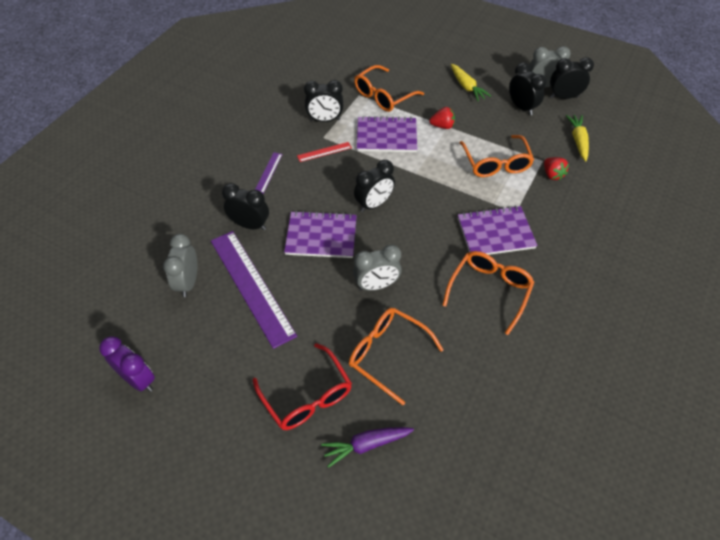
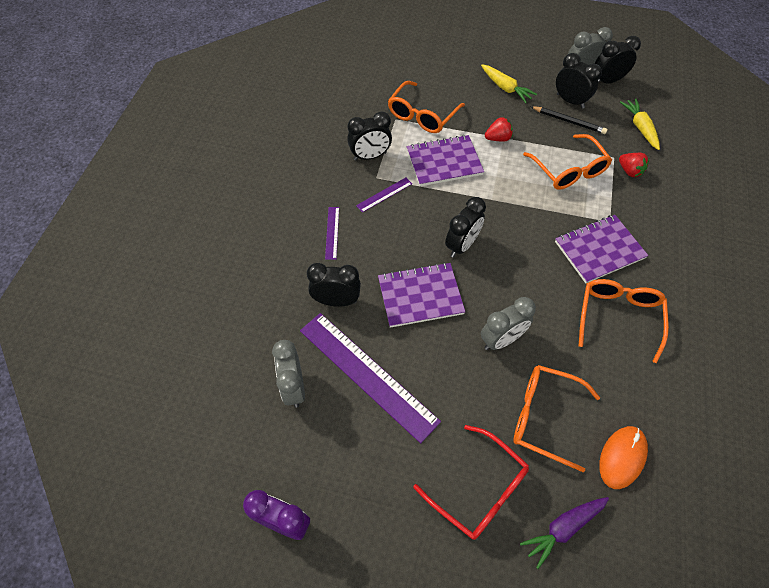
camera: 15 degrees left, 5 degrees up
red ruler [297,142,352,162] -> purple ruler [356,178,412,213]
none -> black pencil [530,106,607,134]
none -> orange mouse [599,426,648,489]

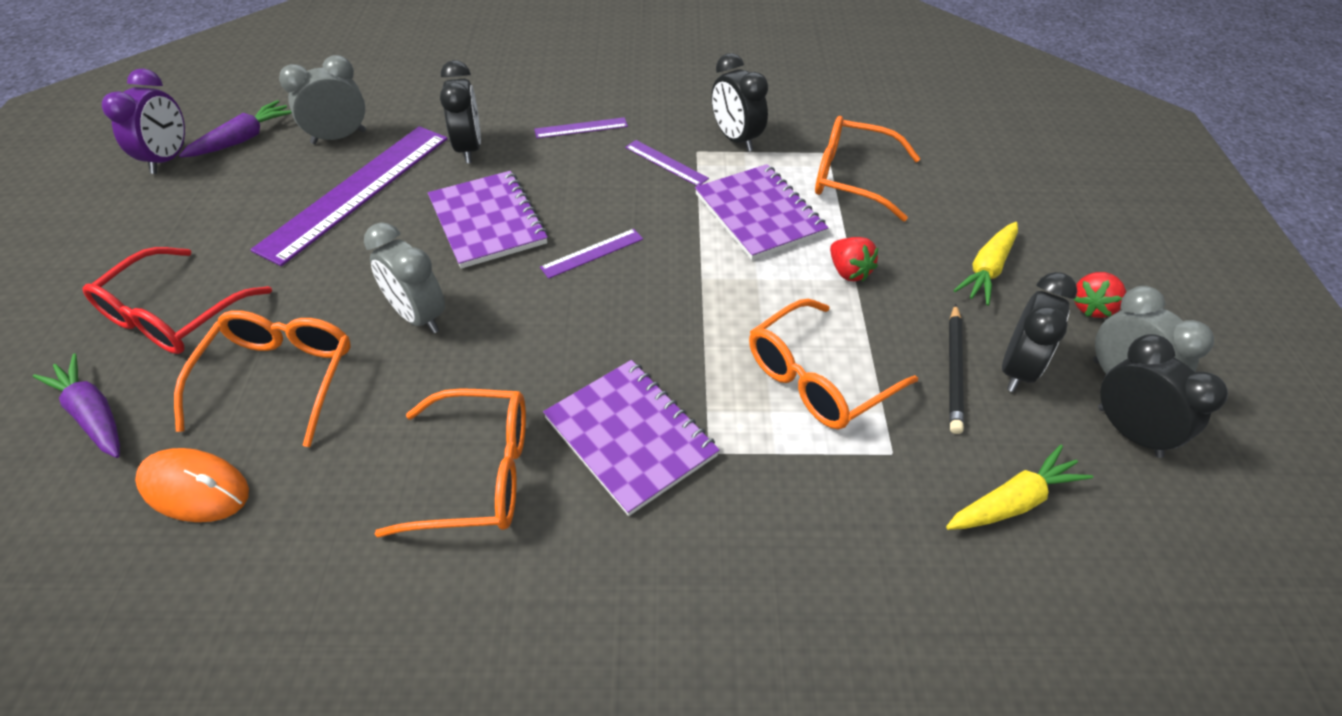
camera: 75 degrees right, 10 degrees down
black clock [445,197,486,258] -> purple ruler [540,229,643,279]
red strawberry [619,153,649,177] -> red strawberry moved to [1073,272,1126,318]
none -> purple carrot [179,100,292,158]

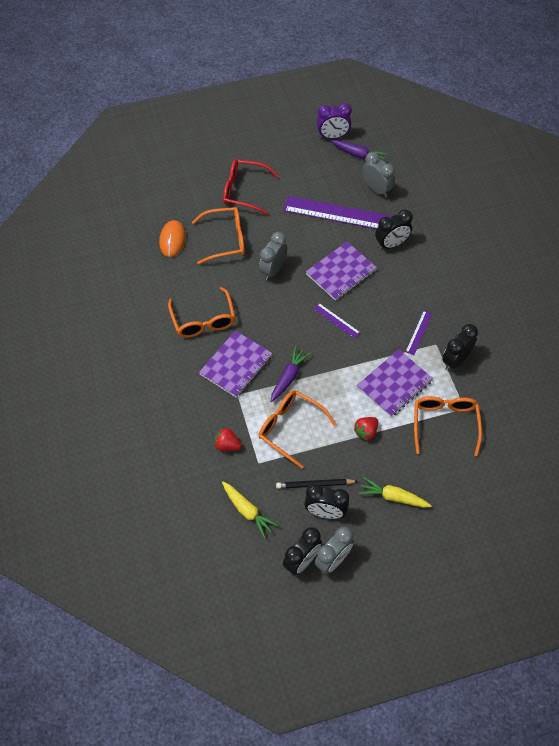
camera: 75 degrees right, 10 degrees up
purple carrot [33,353,120,458] -> purple carrot moved to [271,346,311,402]
purple ruler [534,117,628,138] -> none
red strawberry [1073,272,1126,318] -> red strawberry moved to [214,428,242,451]

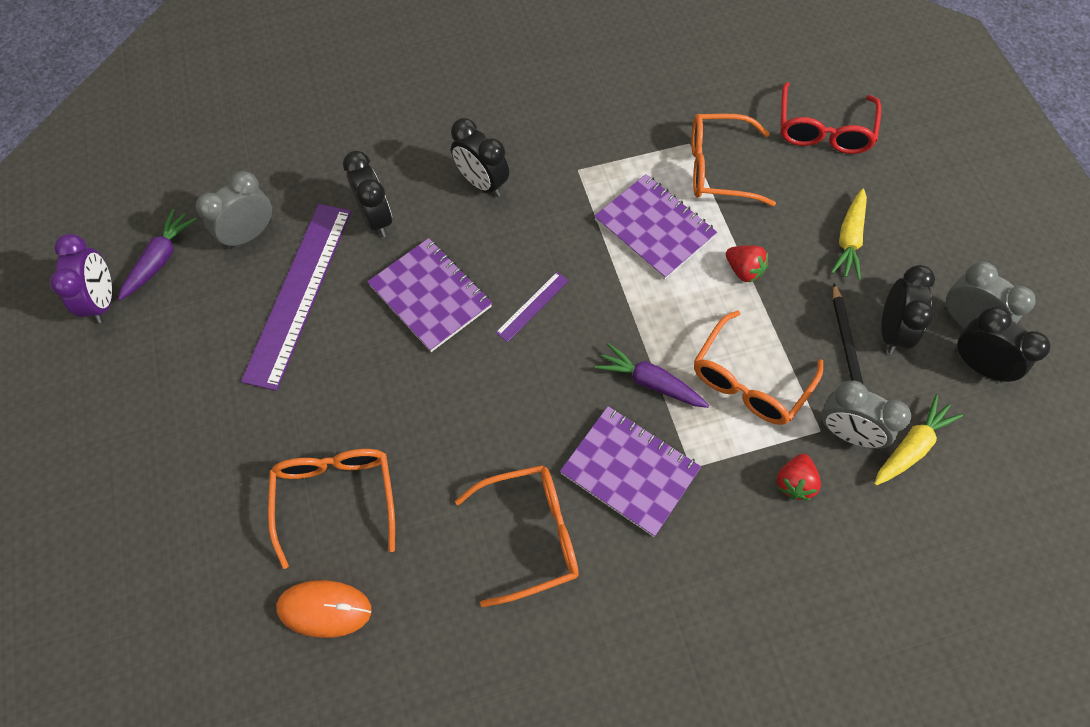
camera: 90 degrees left, 5 degrees up
red glasses [223,159,279,215] -> red glasses moved to [780,82,881,154]
grey clock [259,232,287,281] -> grey clock moved to [821,380,911,449]
purple ruler [406,311,432,355] -> none
black clock [442,324,478,371] -> black clock moved to [451,118,509,197]

